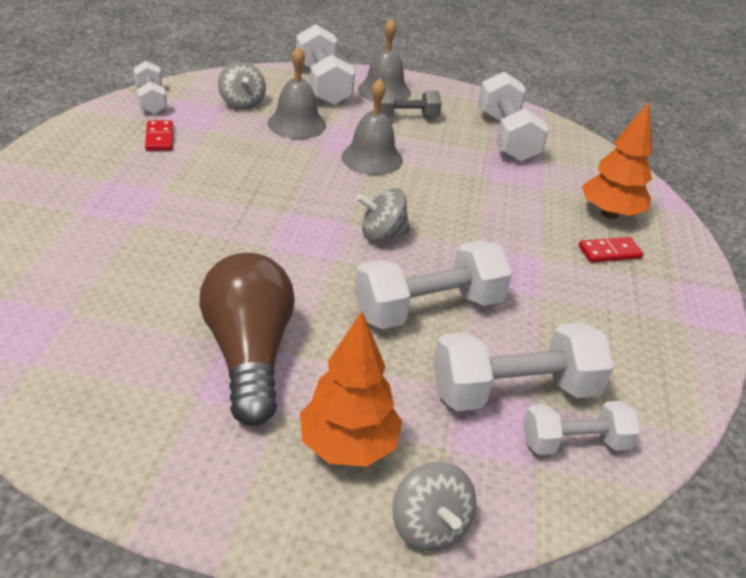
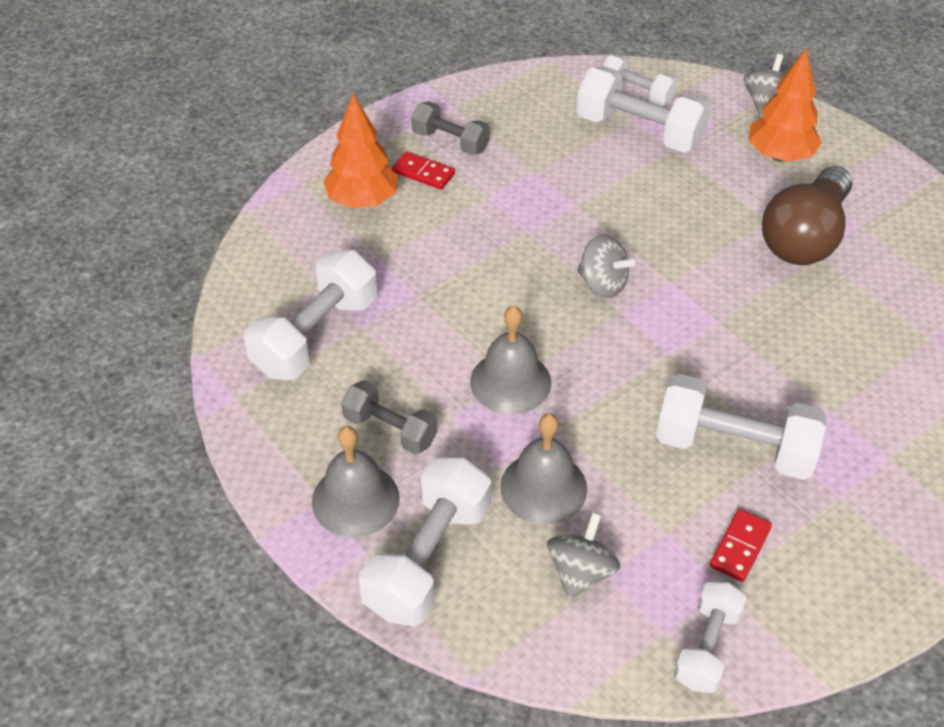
camera: 135 degrees left, 10 degrees up
white dumbbell [354,240,512,329] -> white dumbbell moved to [656,374,827,480]
none -> grey dumbbell [411,101,490,155]

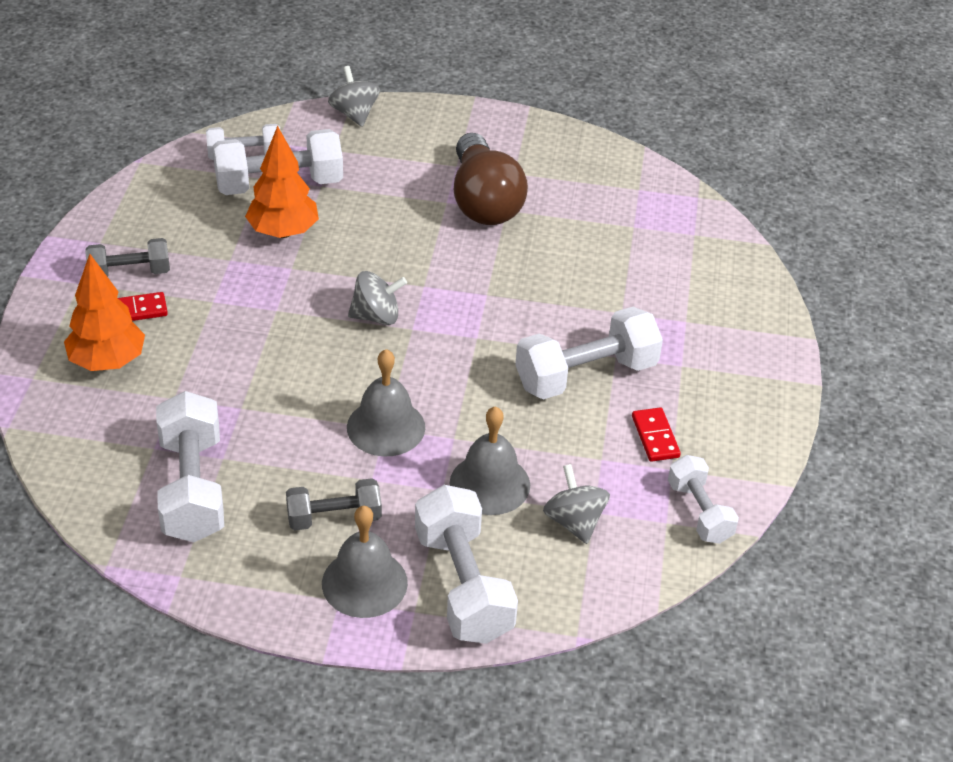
camera: 45 degrees left, 5 degrees down
orange tree [749,48,822,162] -> orange tree moved to [245,126,319,238]

